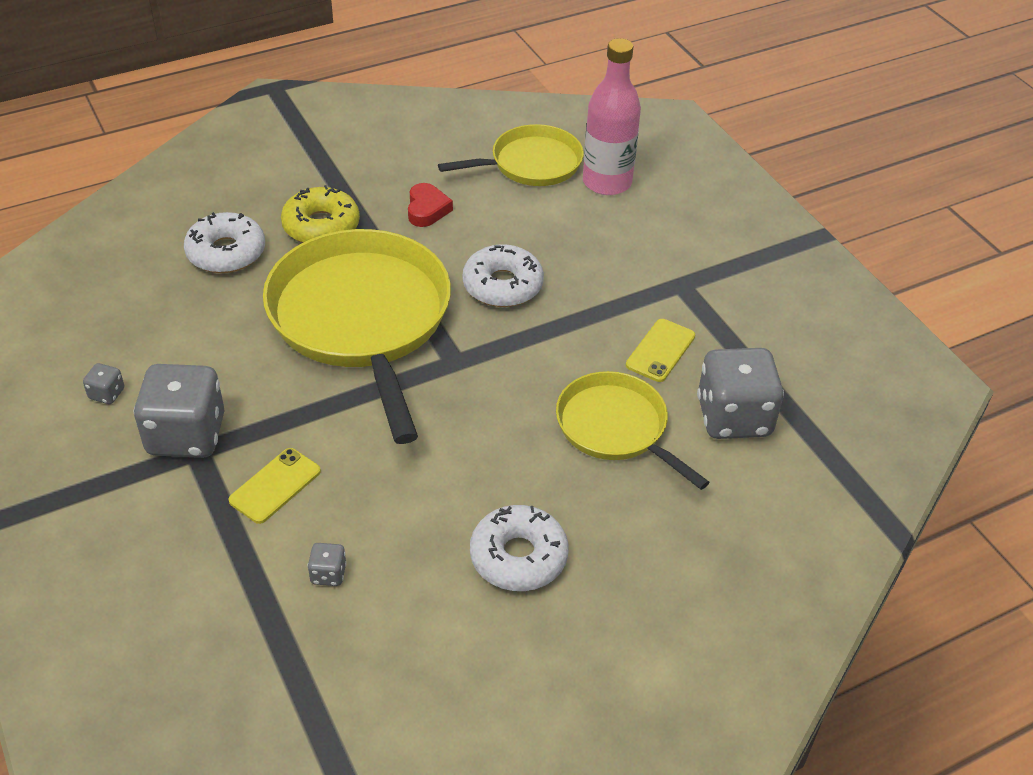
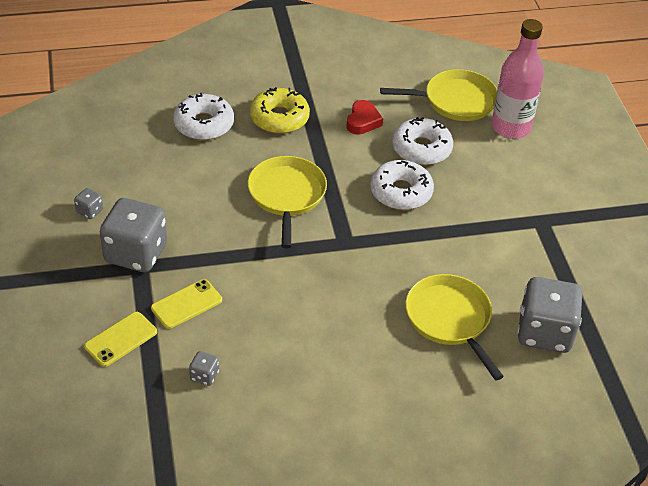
camera: 15 degrees right, 0 degrees up
yellow pan [263,229,451,444] -> yellow pan [247,156,327,248], size x0.56
white donut [470,505,569,591] -> white donut moved to [392,117,453,165]
yellow phone [626,319,695,382] -> yellow phone moved to [84,312,157,367]

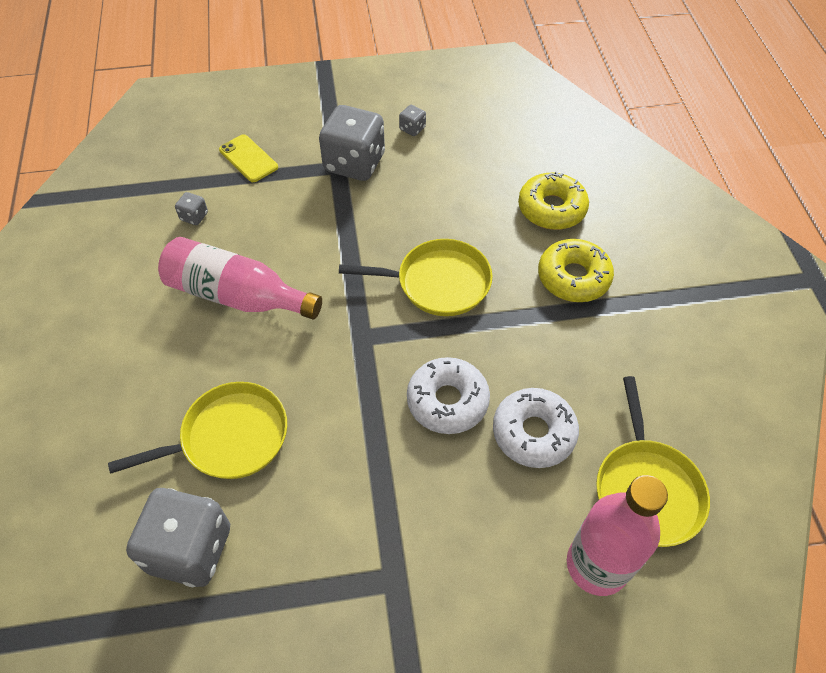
camera: 95 degrees right, 10 degrees up
yellow phone [151,279,222,329] -> none
white donut [173,93,234,140] -> yellow donut [518,171,589,230]
red heart [346,100,383,135] -> none
none -> pink bottle [158,237,322,319]

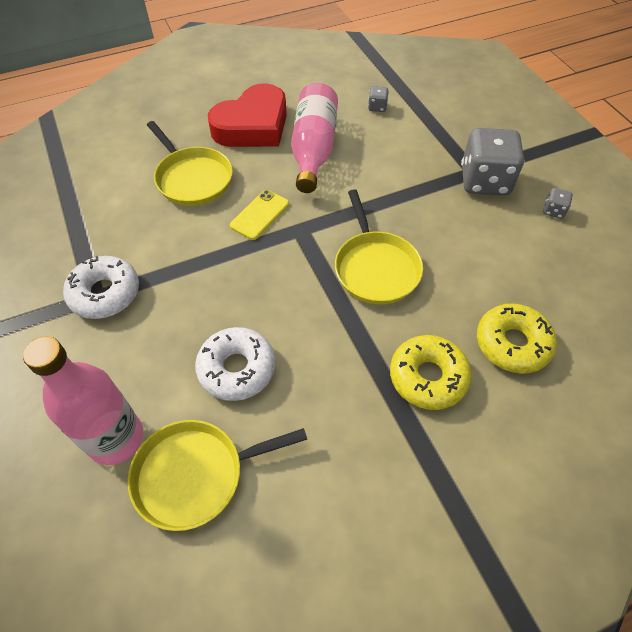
camera: 75 degrees right, 0 degrees up
grey dice [126,488,230,587] -> none
yellow phone [219,134,278,182] -> yellow phone moved to [230,190,289,240]
white donut [407,357,490,434] -> white donut moved to [63,256,139,319]
none -> red heart [208,83,287,147]

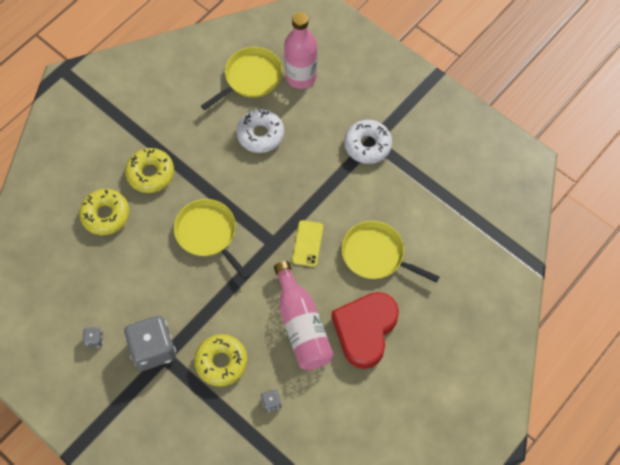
camera: 155 degrees right, 10 degrees up
none -> yellow donut [194,334,247,387]

